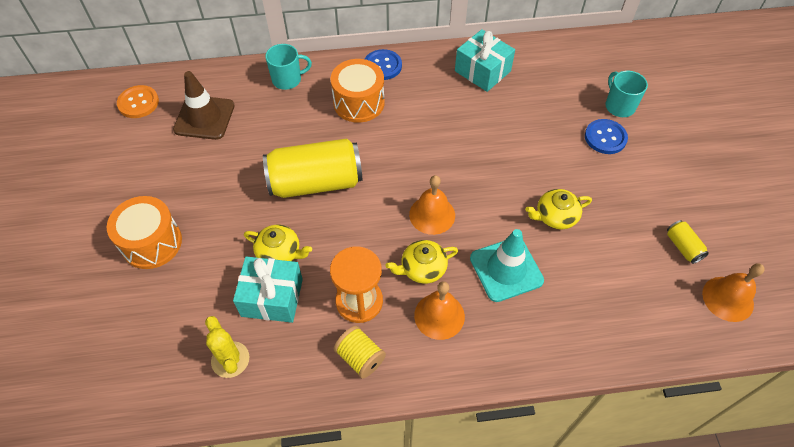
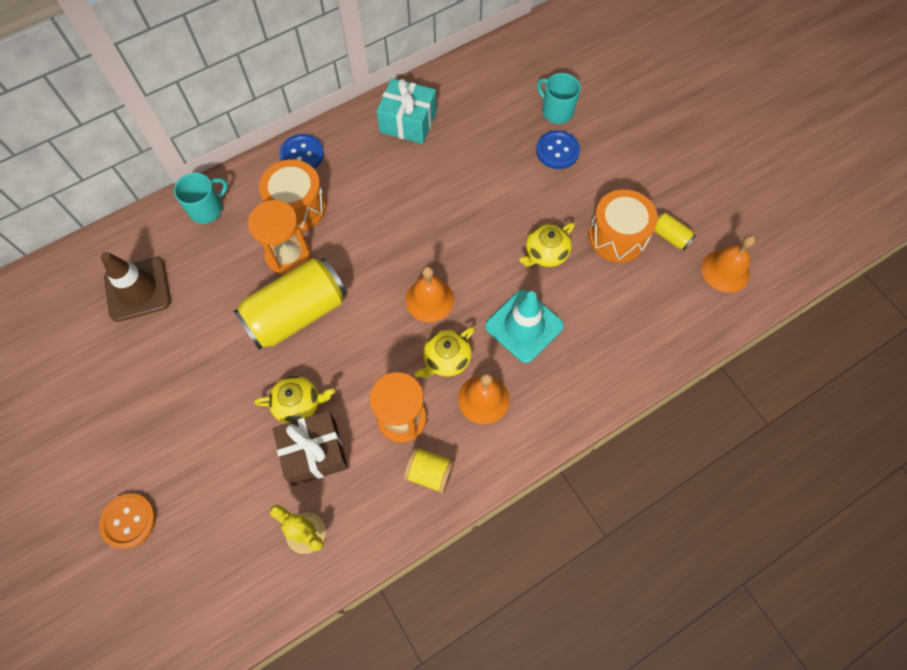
camera: 25 degrees left, 10 degrees up
orange drum [107,196,182,269] -> orange drum moved to [588,189,658,263]
orange button [117,85,159,118] -> orange button moved to [99,493,156,549]
turquoise gift [233,256,303,323] -> brown gift [273,411,348,486]
none -> orange hourglass [248,200,311,275]

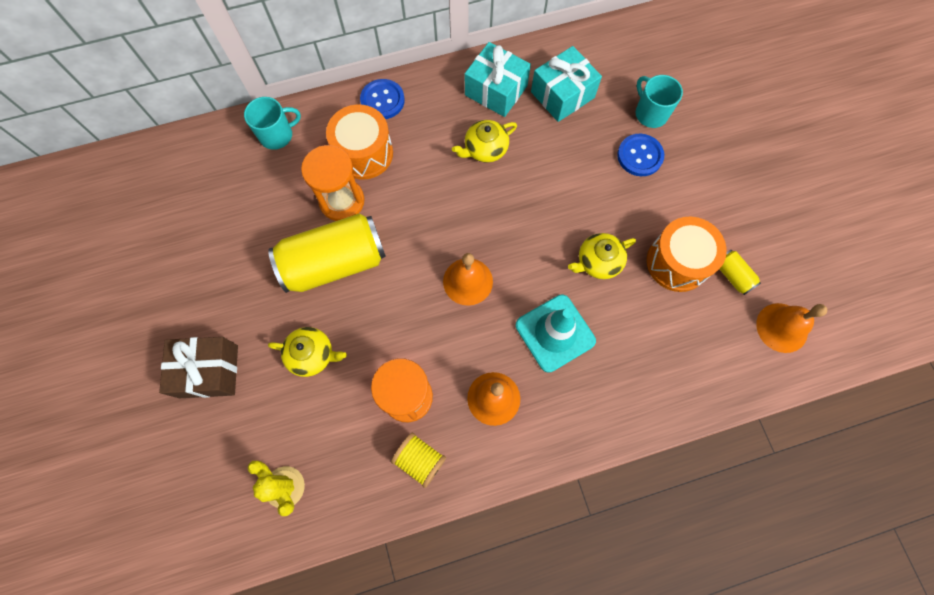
camera: 15 degrees right, 5 degrees up
orange button [99,493,156,549] -> none
brown traffic cone [101,252,171,322] -> none
brown gift [273,411,348,486] -> brown gift moved to [159,337,238,398]
yellow teapot [415,327,475,378] -> yellow teapot moved to [452,120,517,163]
none -> turquoise gift [531,46,602,122]

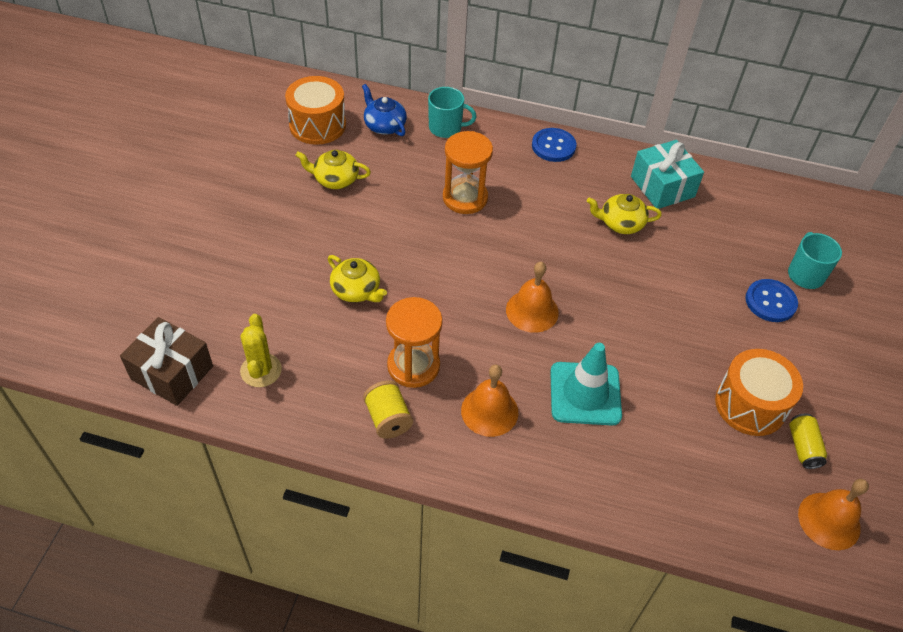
camera: 30 degrees right, 20 degrees down
brown gift [159,337,238,398] -> brown gift moved to [120,317,213,406]
yellow can [268,213,386,293] -> none
orange drum [326,105,393,180] -> orange drum moved to [285,76,346,145]
turquoise gift [531,46,602,122] -> none
yellow teapot [568,233,636,279] -> yellow teapot moved to [296,150,371,189]
none -> blue teapot [362,84,407,136]

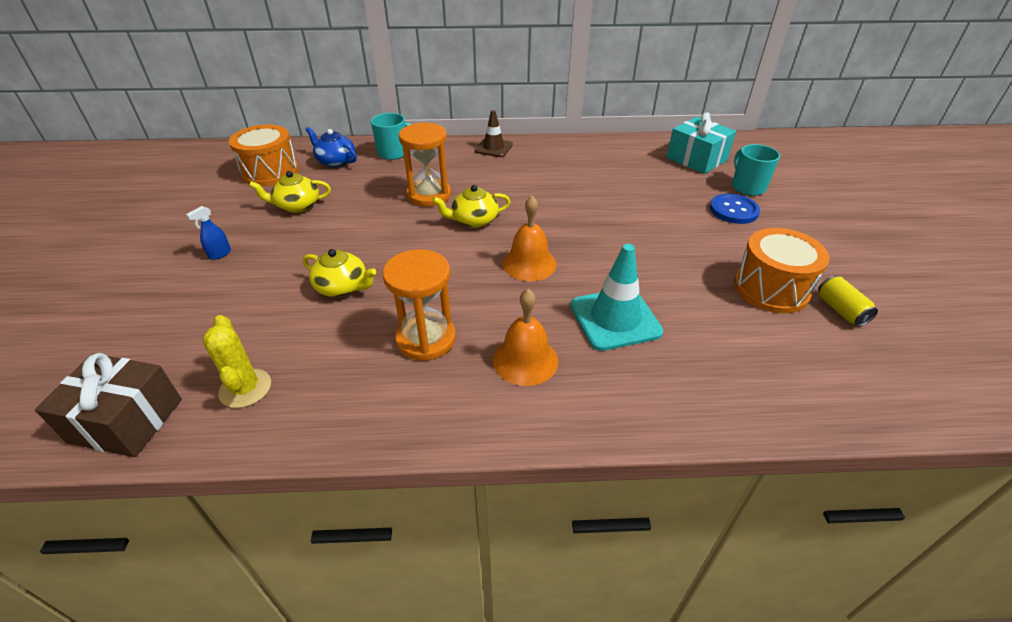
camera: 15 degrees left, 10 degrees down
yellow spool [363,380,413,439] -> none
blue button [532,128,576,162] -> brown traffic cone [474,110,513,157]
yellow teapot [587,194,662,234] -> yellow teapot moved to [432,185,511,228]
turquoise gift [631,140,704,209] -> turquoise gift moved to [667,112,736,174]
orange bell [798,479,869,550] -> none
none -> blue spray bottle [186,206,231,260]

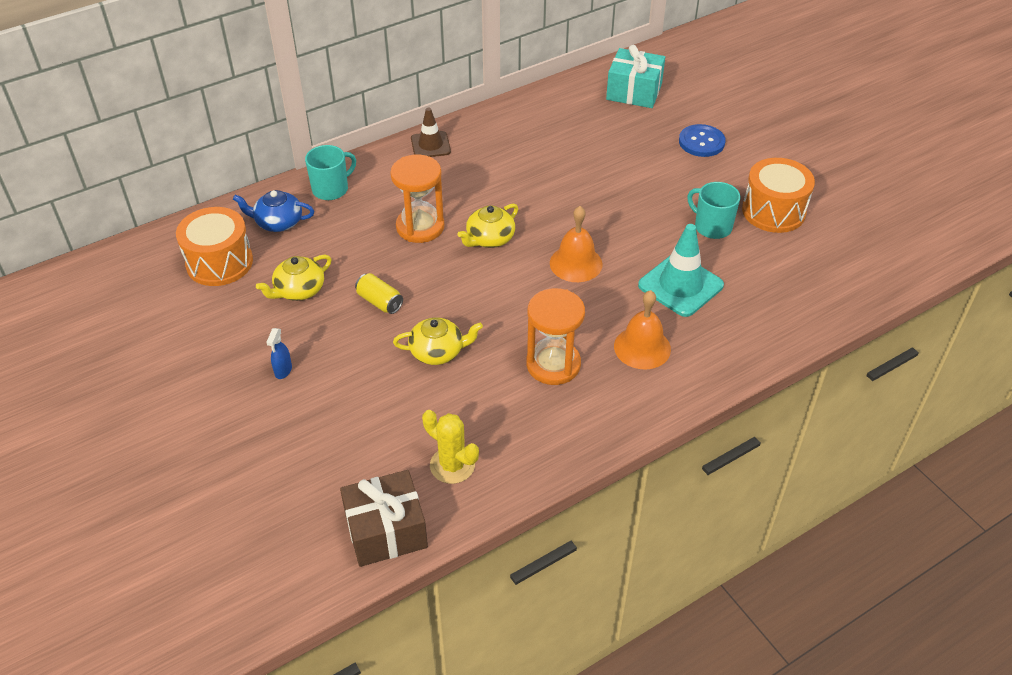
camera: 30 degrees left, 5 degrees up
turquoise mug [732,144,780,196] -> turquoise mug moved to [687,182,740,239]
yellow can [818,276,878,326] -> yellow can moved to [355,273,403,314]

